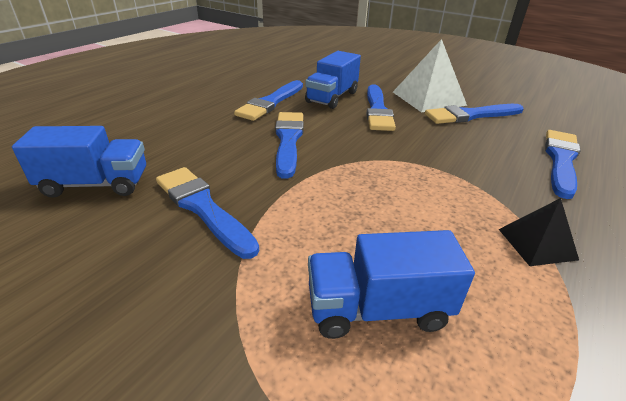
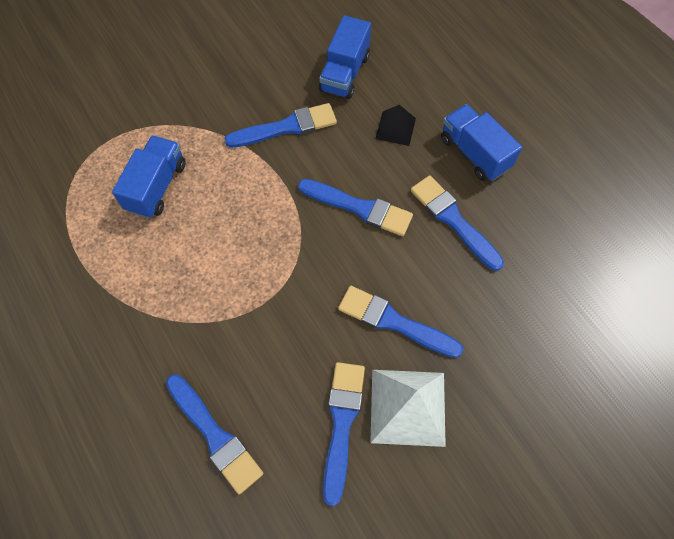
camera: 115 degrees right, 30 degrees up
blue truck [305,51,361,109] -> blue truck moved to [441,104,522,181]
black pyramid [499,198,579,266] -> black pyramid moved to [375,105,416,146]

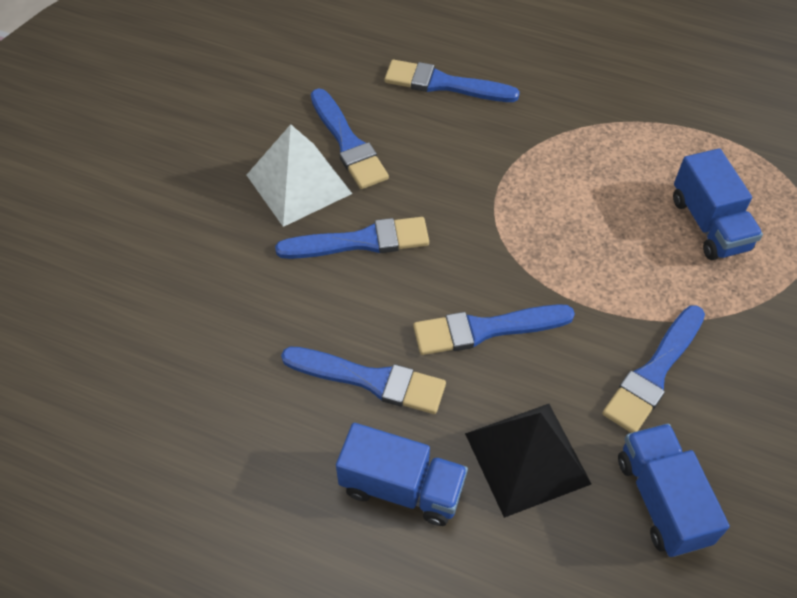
camera: 145 degrees right, 10 degrees down
black pyramid [375,105,416,146] -> black pyramid [465,404,591,518], size x1.75

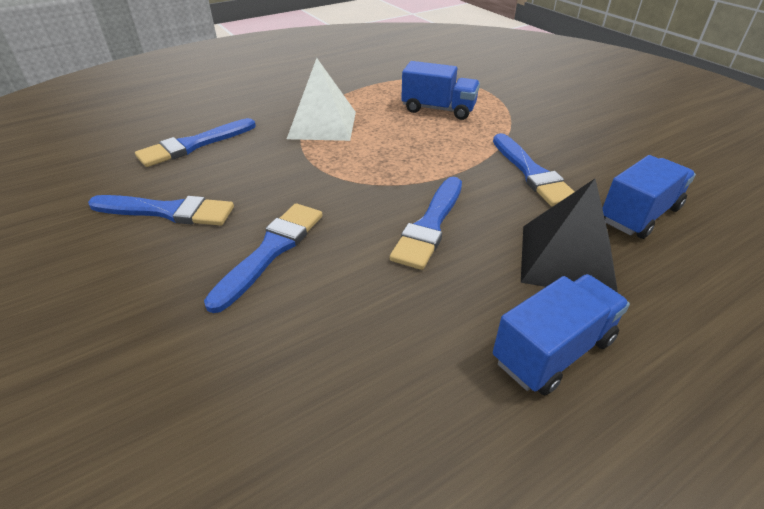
camera: 55 degrees left, 15 degrees down
white pyramid [247,124,353,227] -> white pyramid moved to [287,58,356,141]
blue brush [281,347,446,414] -> none
blue truck [618,423,730,557] -> blue truck turned 120 degrees clockwise [602,155,696,239]

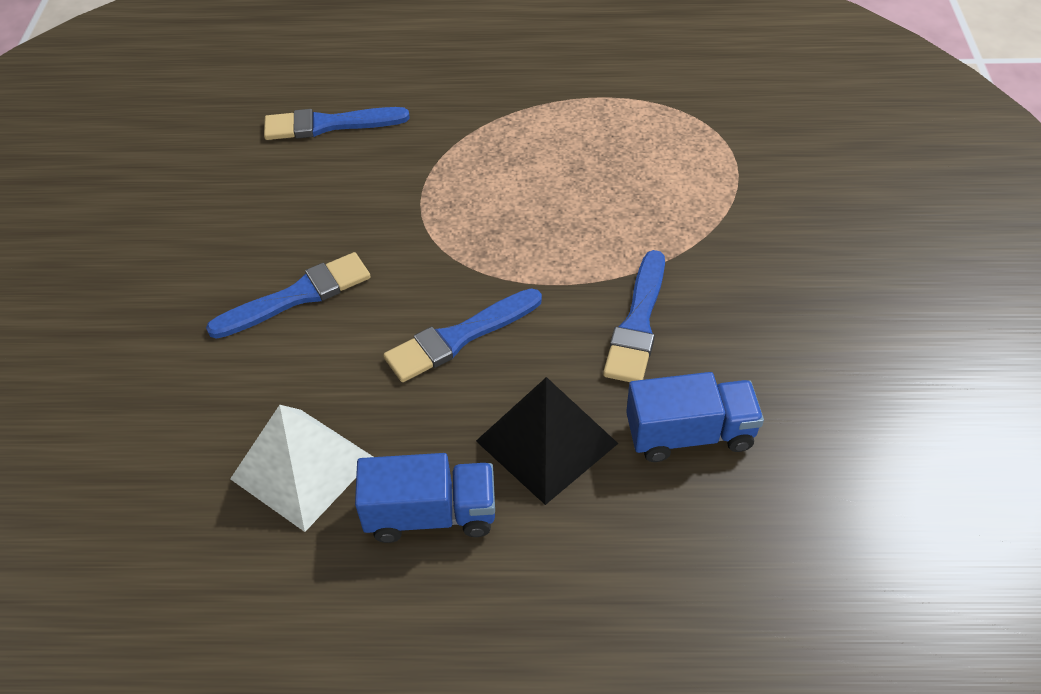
camera: 35 degrees right, 10 degrees up
blue brush [88,195,234,226] -> none
white pyramid [287,58,356,141] -> white pyramid moved to [230,405,373,532]
blue truck [401,61,480,120] -> none

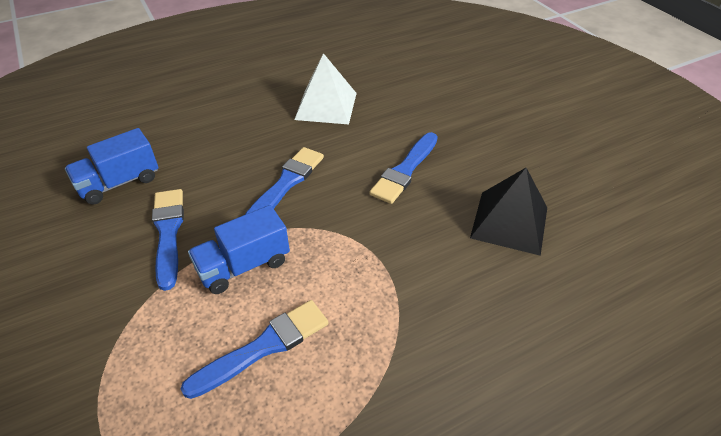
camera: 150 degrees right, 5 degrees down
blue brush [264,107,410,140] -> blue brush moved to [181,300,328,399]
blue truck [355,453,495,543] -> blue truck moved to [188,205,290,294]
black pyramid [476,377,618,505] -> black pyramid moved to [470,168,547,256]

